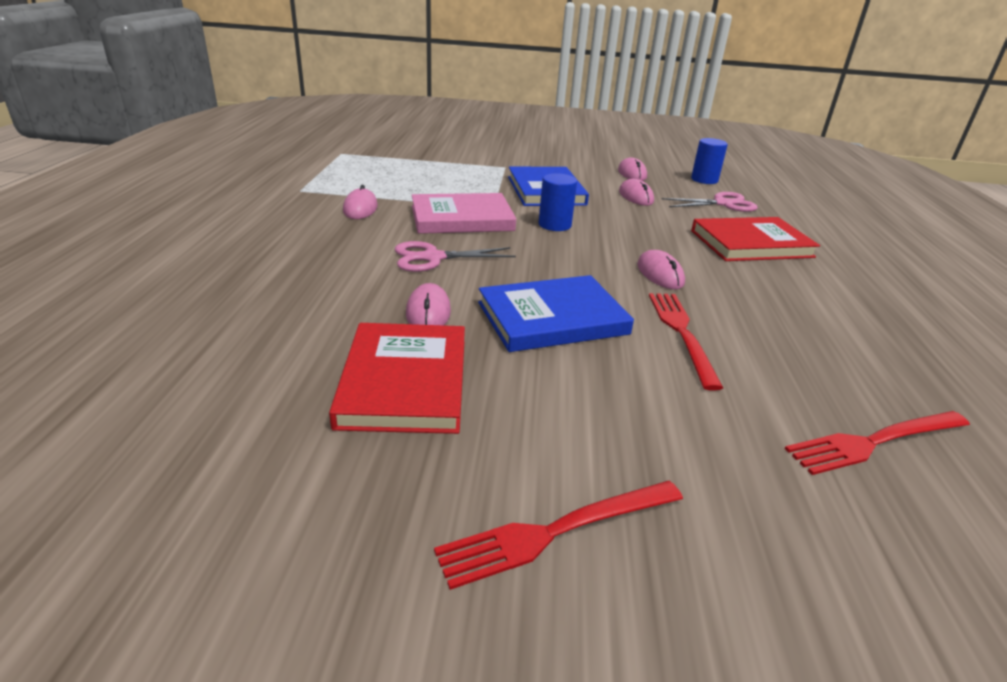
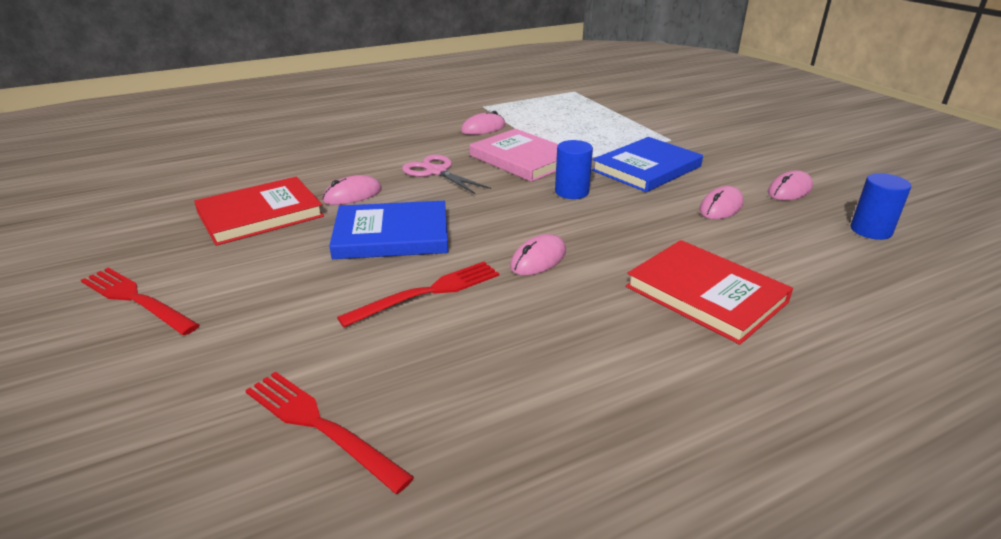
camera: 60 degrees right, 0 degrees up
blue book [478,275,634,352] -> blue book turned 45 degrees counterclockwise [329,201,448,259]
pink scissors [662,192,758,212] -> none

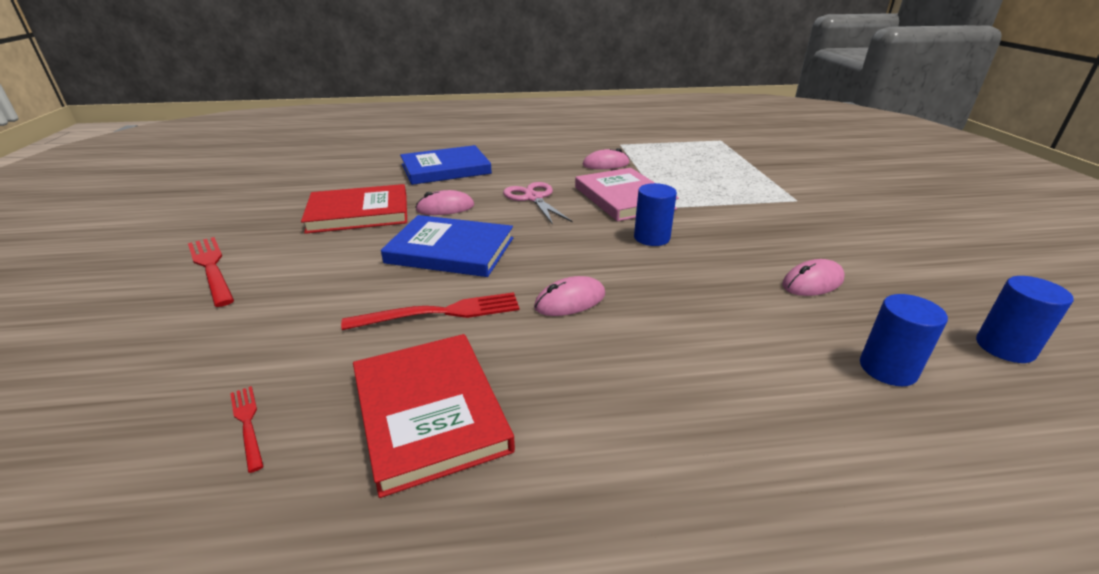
camera: 20 degrees right, 0 degrees up
red fork [245,371,414,494] -> red fork [230,386,264,473], size x0.55
blue book [592,137,703,192] -> blue book moved to [400,145,492,185]
red book [626,240,793,345] -> red book moved to [353,334,515,498]
pink mouse [768,170,813,200] -> none
none -> blue cylinder [860,294,948,386]

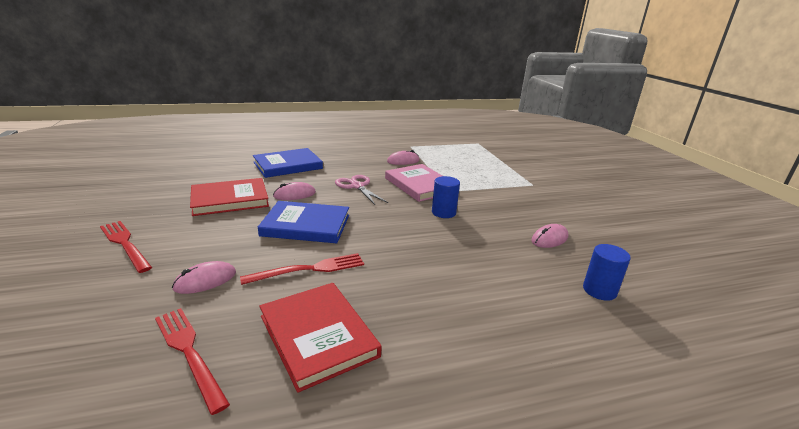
camera: 10 degrees left, 5 degrees down
red fork [230,386,264,473] -> red fork [155,308,230,415], size x1.82
pink mouse [534,276,605,316] -> pink mouse moved to [172,261,236,294]
blue cylinder [976,276,1074,363] -> none

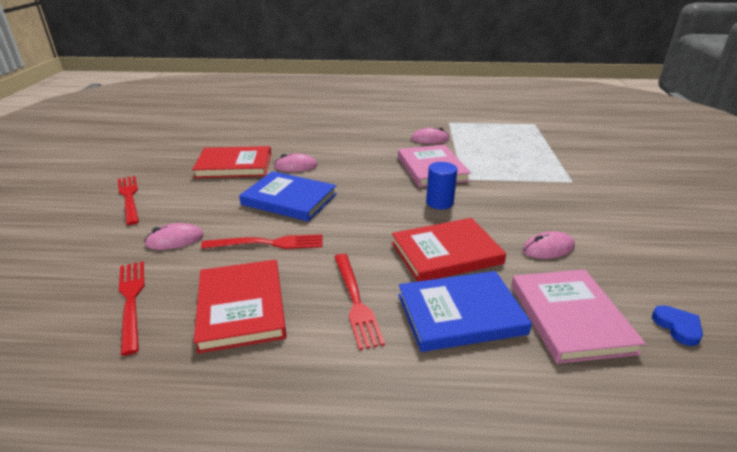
camera: 20 degrees right, 5 degrees up
blue book [253,148,323,178] -> blue book moved to [398,271,532,352]
pink scissors [335,175,388,205] -> none
blue cylinder [583,244,631,301] -> pink book [511,269,646,364]
none -> red fork [335,254,385,350]
none -> red book [392,218,506,282]
none -> blue heart [652,305,703,346]

